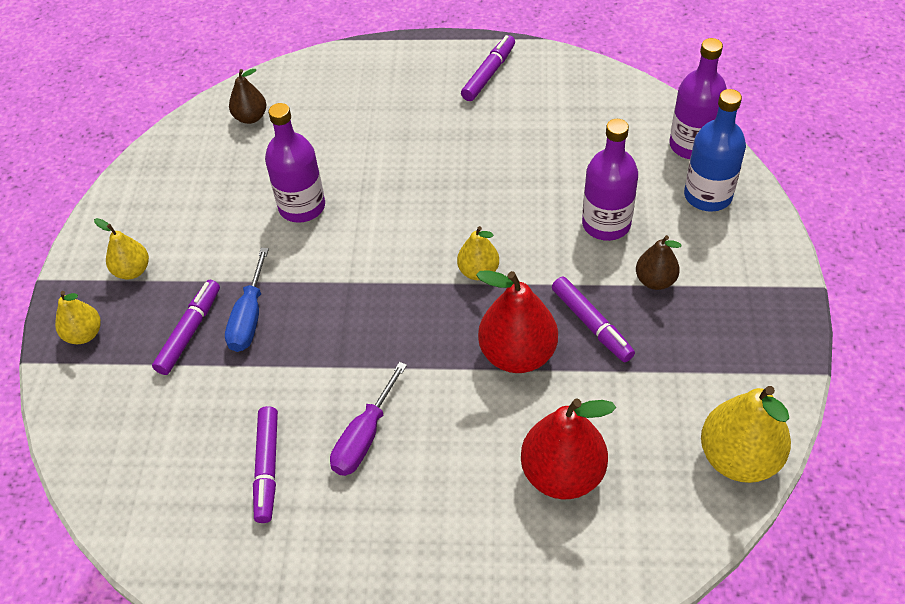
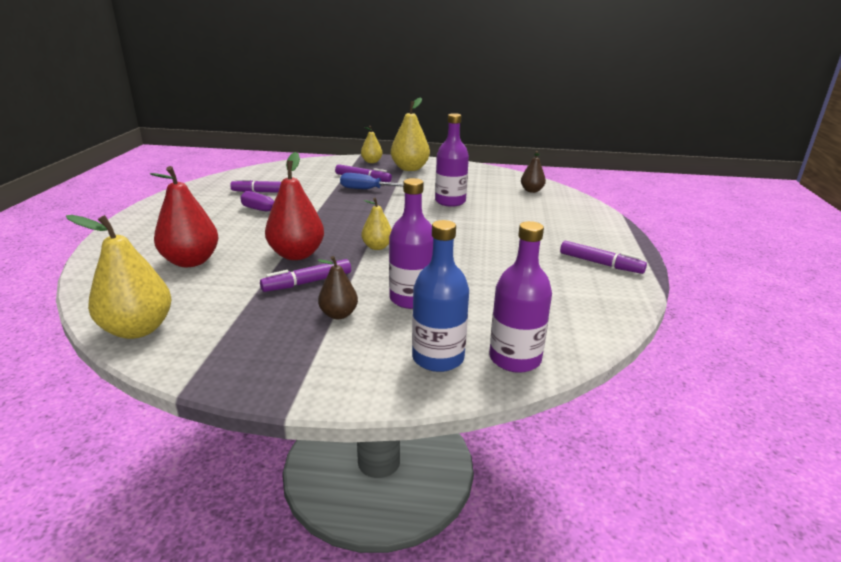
camera: 90 degrees right, 25 degrees down
yellow pear [94,218,149,279] -> yellow pear [391,97,430,171], size x1.76

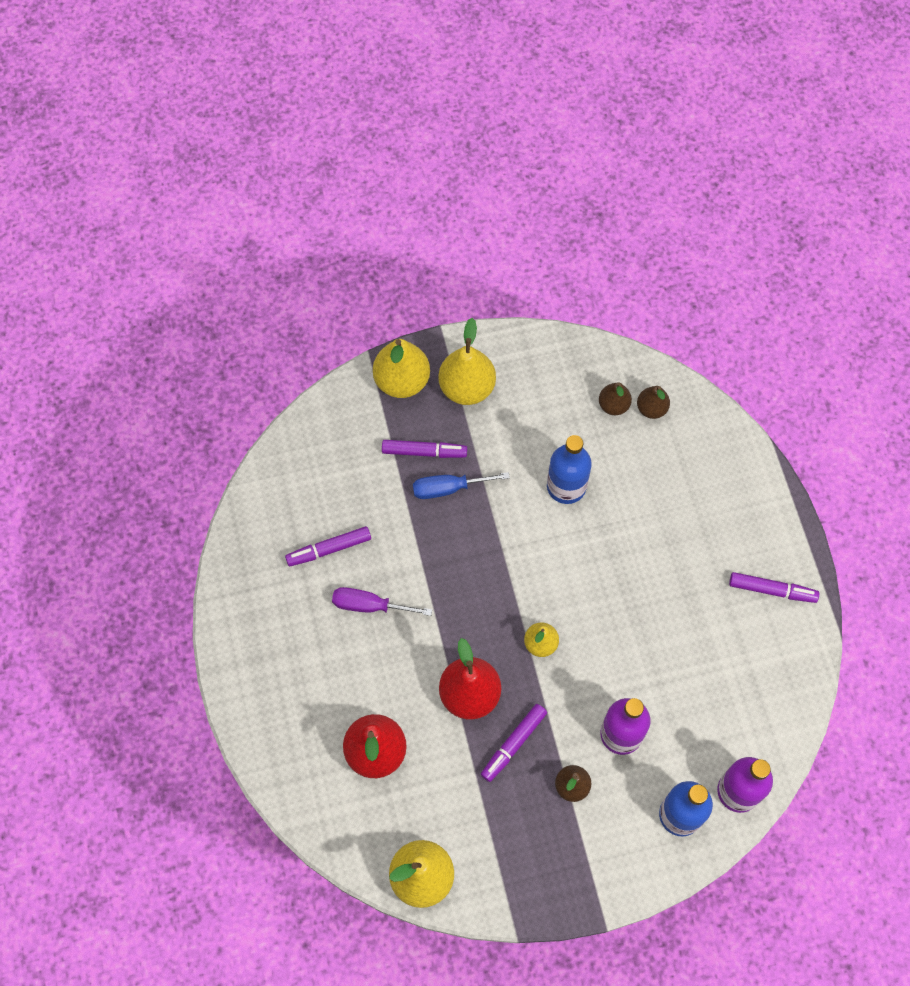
camera: 20 degrees left, 40 degrees up
yellow pear [361,126,383,163] -> yellow pear [373,339,430,398], size x1.76
purple bottle [435,113,469,207] -> blue bottle [547,435,592,504]
none -> brown pear [599,382,632,415]

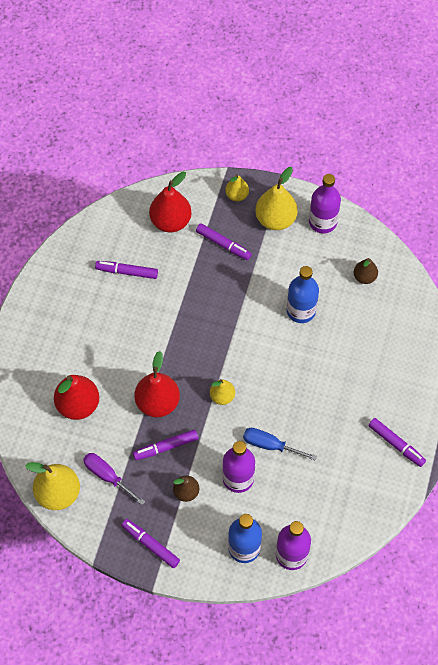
camera: 30 degrees right, 5 degrees down
purple screwdriver [332,587,432,616] -> purple screwdriver moved to [83,453,145,505]
yellow pear [373,339,430,398] -> yellow pear [226,174,249,201], size x0.57
blue screwdriver [413,472,510,499] -> blue screwdriver moved to [243,428,317,460]
brown pear [637,386,670,419] -> none
none -> purple marker [121,519,180,568]
none -> red pear [149,172,191,232]
none -> purple bottle [309,174,341,233]

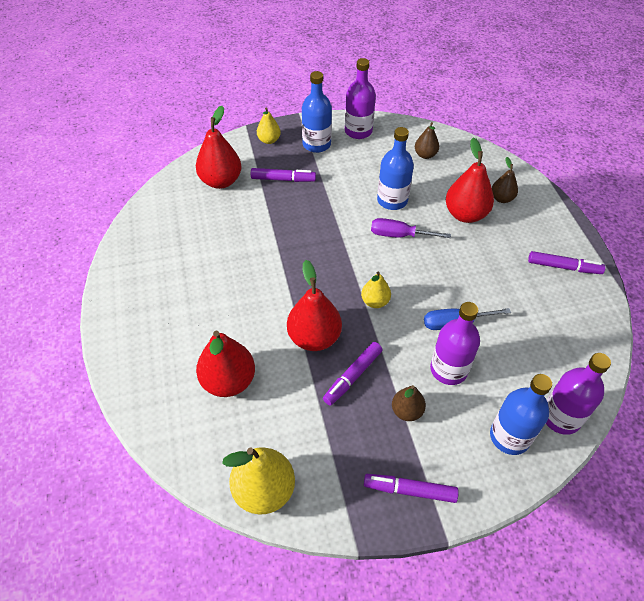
camera: 30 degrees left, 10 degrees down
purple screwdriver [83,453,145,505] -> purple screwdriver moved to [371,218,451,238]
purple marker [95,261,158,279] -> none
yellow pear [255,167,298,230] -> blue bottle [302,71,332,153]
none -> red pear [446,137,494,223]
none -> brown pear [492,157,518,203]

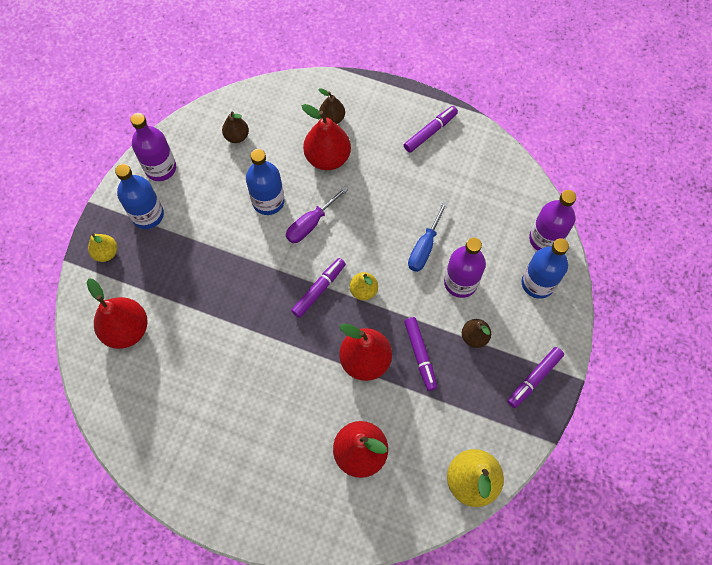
camera: 55 degrees left, 15 degrees up
purple marker [251,168,316,182] -> purple marker moved to [291,258,345,318]

